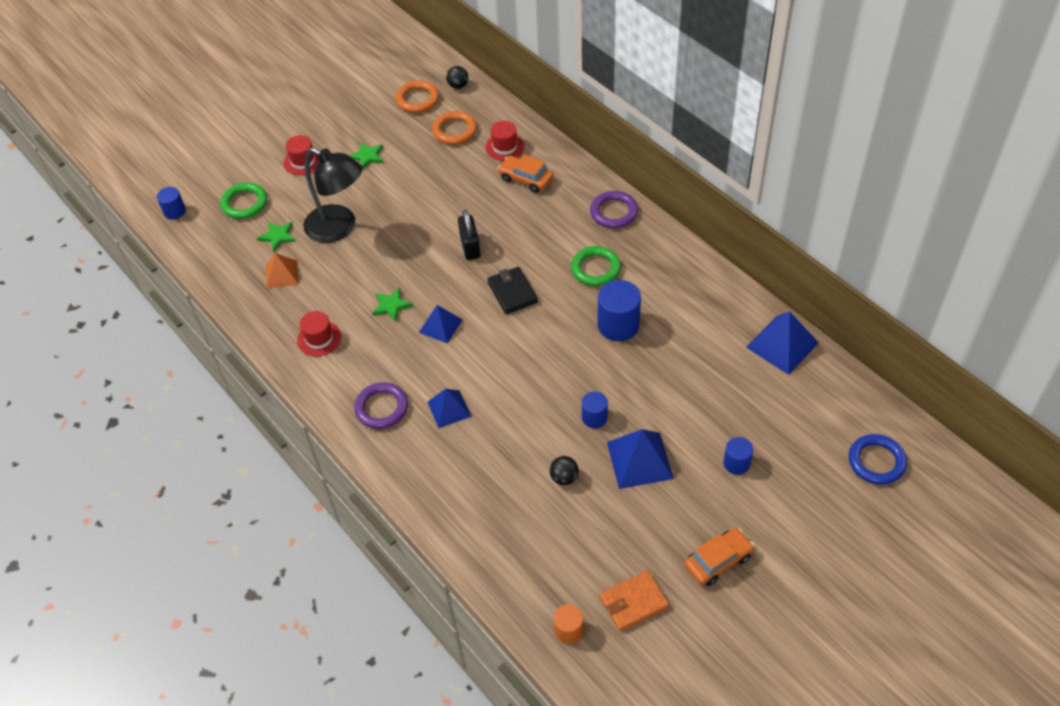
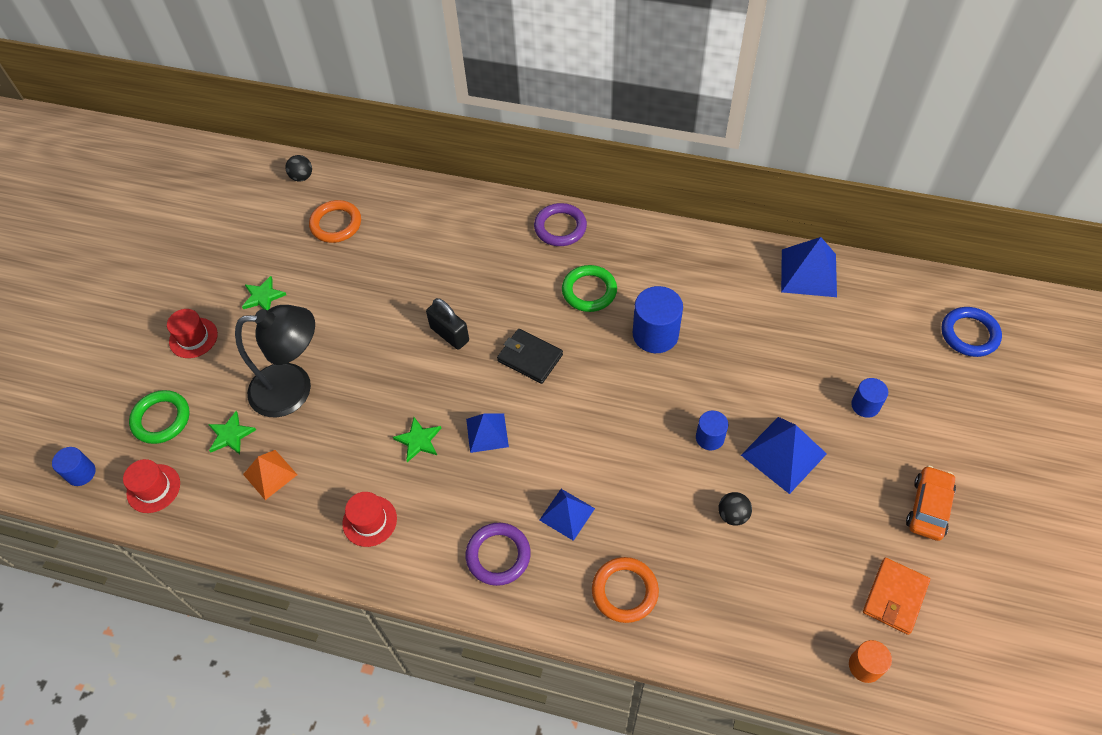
camera: 35 degrees left, 5 degrees up
orange ring [396,80,439,113] -> orange ring moved to [592,557,659,623]
red hat [485,121,524,161] -> red hat moved to [123,459,180,513]
orange car [498,154,554,193] -> none

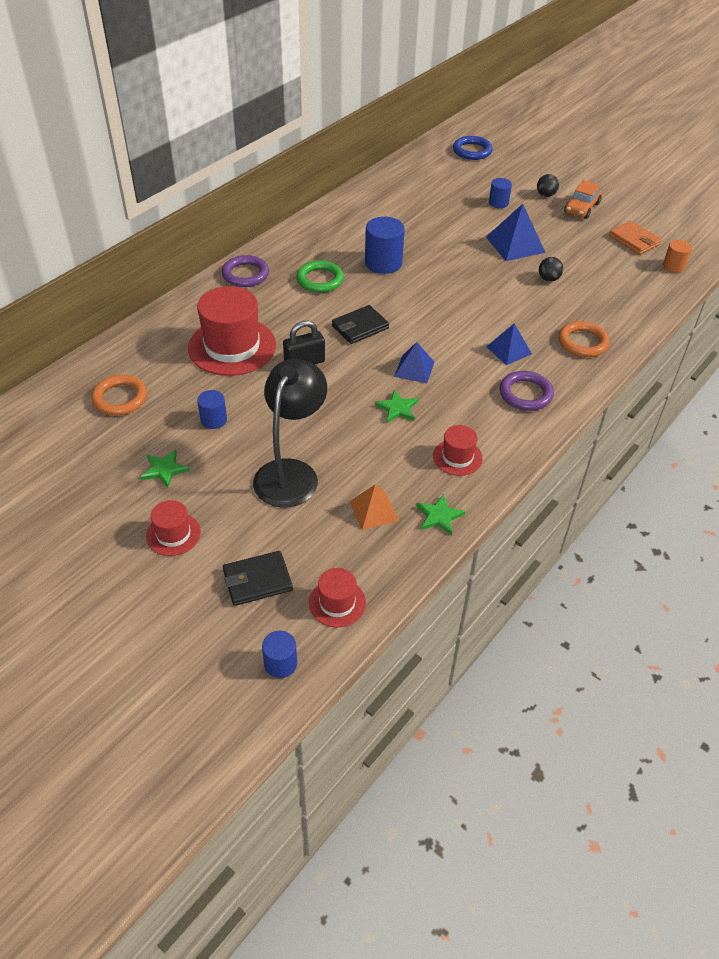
camera: 70 degrees left, 10 degrees down
green ring [129,390,190,444] -> black wallet [223,551,293,606]
green star [208,411,256,455] -> green star moved to [416,494,466,535]
black ball [285,155,312,182] -> black ball moved to [537,174,559,197]
blue cylinder [696,411,728,450] -> blue cylinder moved to [197,390,227,429]
blue pyramid [781,237,837,297] -> none
orange car [906,465,956,541] -> orange car turned 105 degrees counterclockwise [564,180,602,219]
none -> red hat [188,286,276,376]

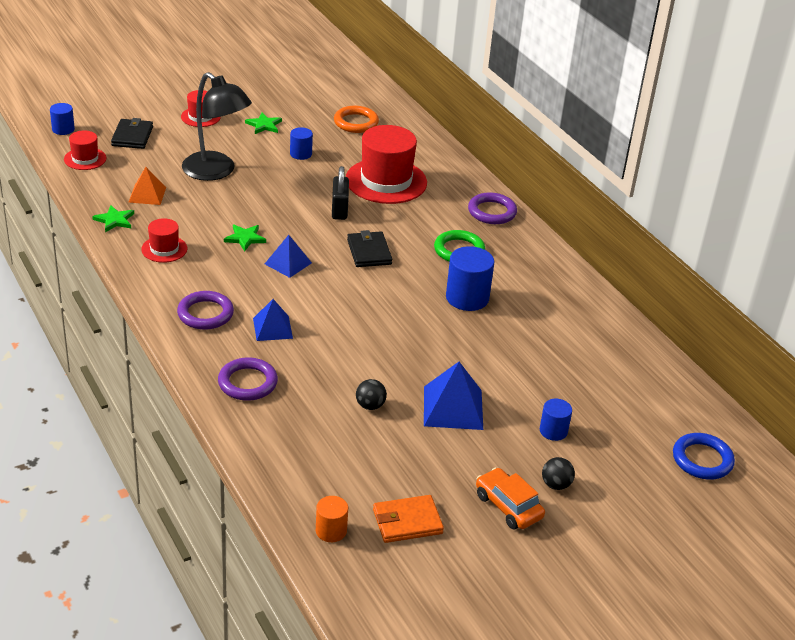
camera: 110 degrees right, 10 degrees down
orange ring [558,321,610,357] -> purple ring [218,357,278,401]

